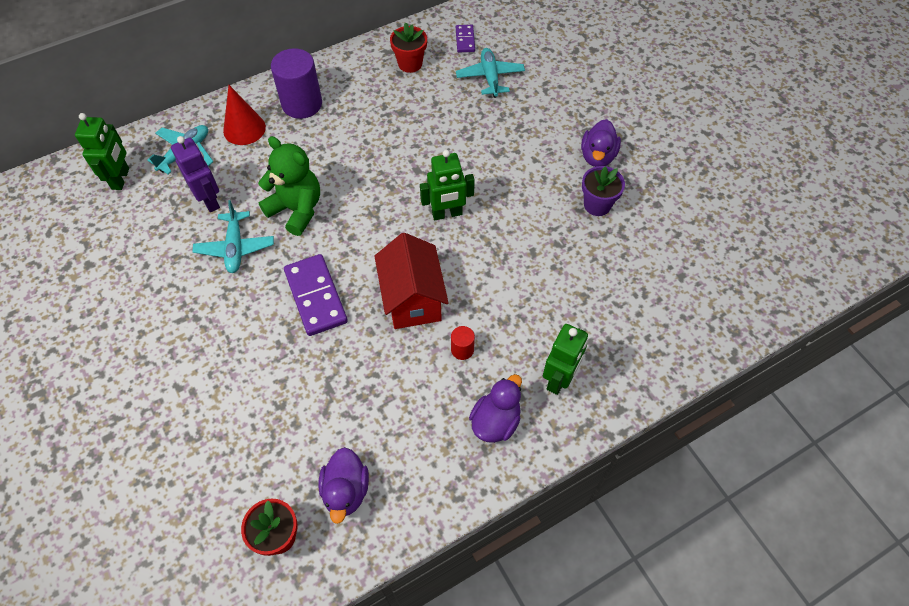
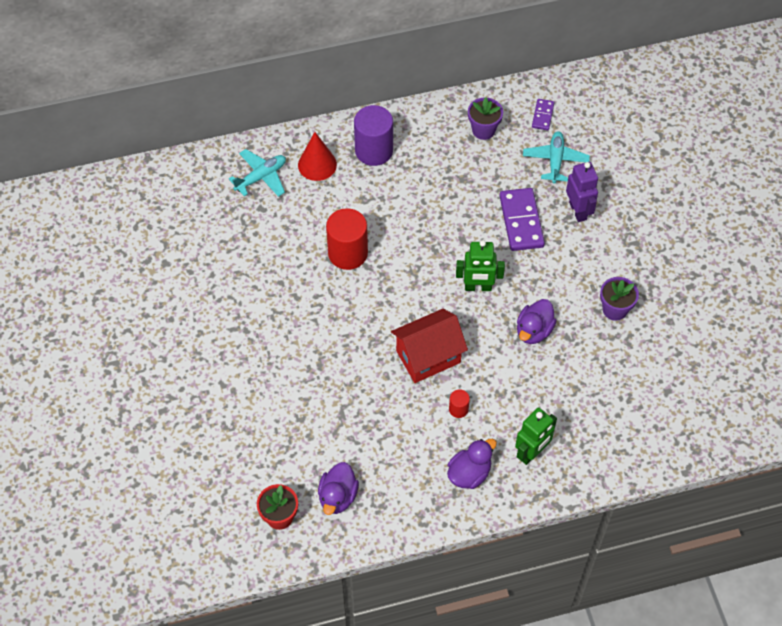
camera: 15 degrees right, 0 degrees up
green robot [75,113,129,190] -> none
purple robot [171,136,220,212] -> purple robot moved to [566,162,598,222]
turquoise plane [192,200,274,273] -> none
green teddy bear [258,136,320,236] -> red cylinder [326,208,368,270]
purple domino [284,254,348,336] -> purple domino moved to [500,188,545,251]
red house [375,233,449,329] -> red house turned 60 degrees clockwise [391,309,468,383]
red flower pot [390,22,427,73] -> purple flower pot [468,97,503,140]
purple duck [581,119,621,167] -> purple duck moved to [517,299,557,344]

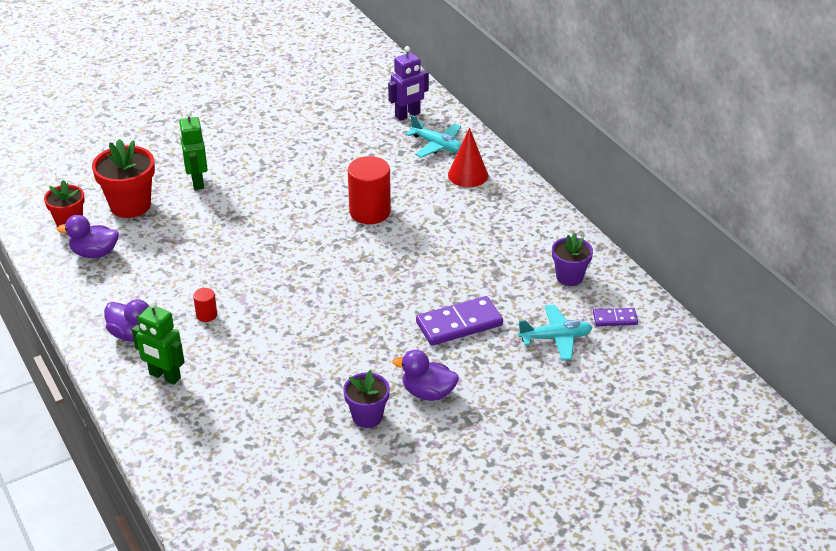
camera: 75 degrees right, 20 degrees down
purple cylinder [354,105,393,166] -> none
red house [391,309,468,383] -> none
green robot [456,240,505,291] -> green robot moved to [179,111,208,190]
purple duck [517,299,557,344] -> purple duck moved to [392,350,459,401]
purple robot [566,162,598,222] -> purple robot moved to [388,46,429,121]
none -> red flower pot [92,139,155,218]

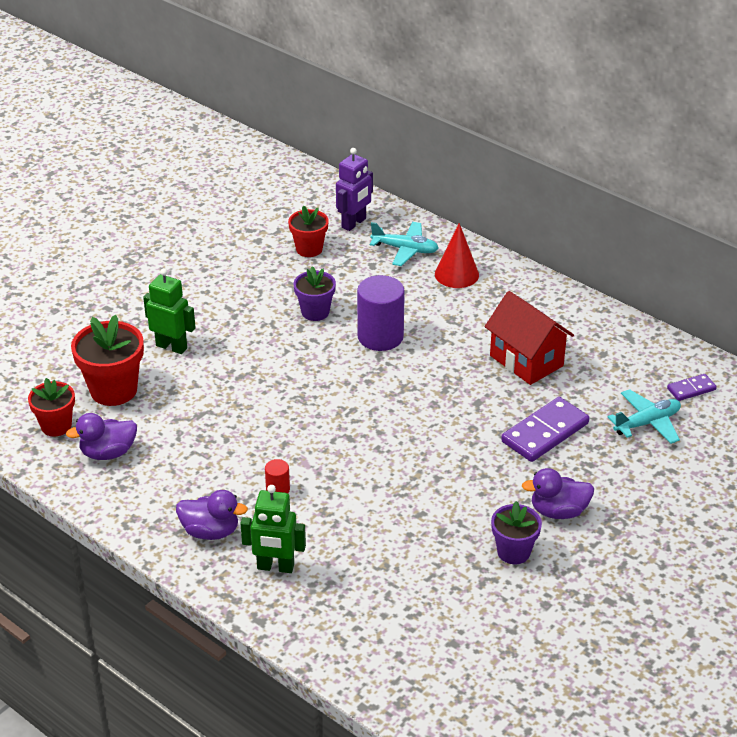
camera: 20 degrees left, 0 degrees up
green robot [179,111,208,190] -> green robot turned 150 degrees clockwise [143,268,196,354]
red cylinder [348,156,391,224] -> purple cylinder [357,275,405,351]
purple flower pot [552,233,593,286] -> purple flower pot moved to [294,266,336,321]
none -> red flower pot [288,206,329,257]
none -> red house [485,291,574,385]

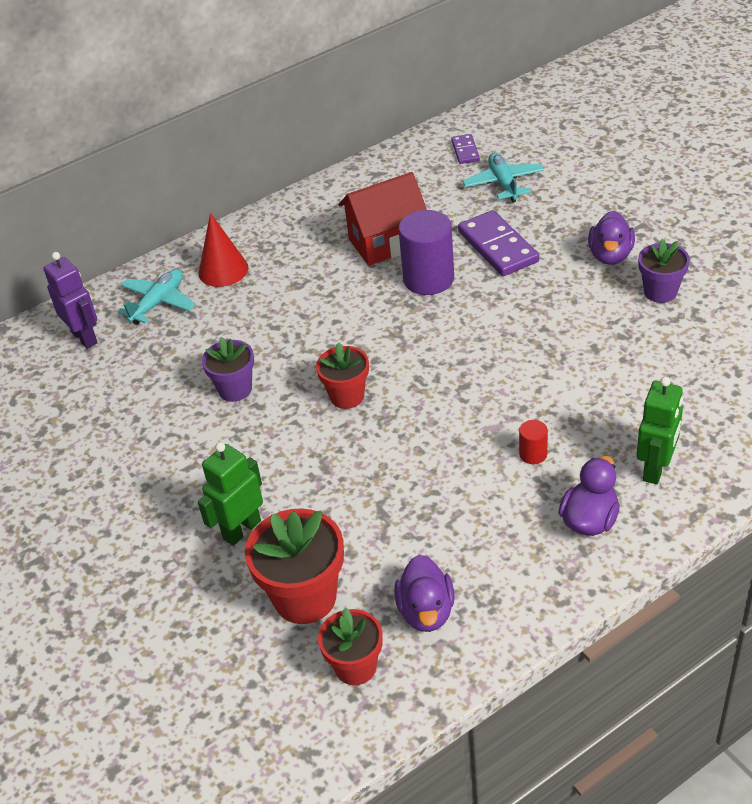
camera: 70 degrees left, 5 degrees up
red flower pot [288,206,329,257] -> red flower pot moved to [316,342,369,409]
purple cylinder [357,275,405,351] -> purple cylinder moved to [398,210,454,295]

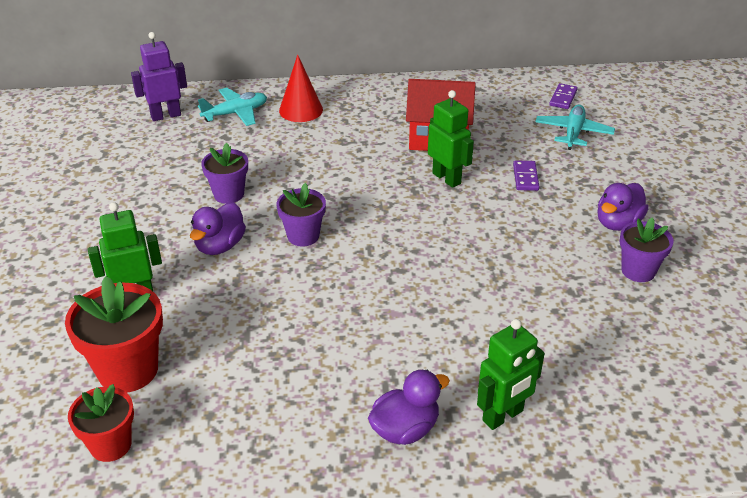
camera: 25 degrees right, 5 degrees down
purple robot [43,252,98,349] -> purple robot turned 105 degrees counterclockwise [131,32,187,121]
red flower pot [316,342,369,409] -> purple flower pot [277,183,326,247]
purple duck [394,555,455,632] -> purple duck moved to [190,202,246,255]
purple cylinder [398,210,454,295] -> green robot [428,90,474,188]
purple domino [458,210,539,276] -> purple domino [513,160,539,191], size x0.54
red cylinder [519,420,548,464] -> none

